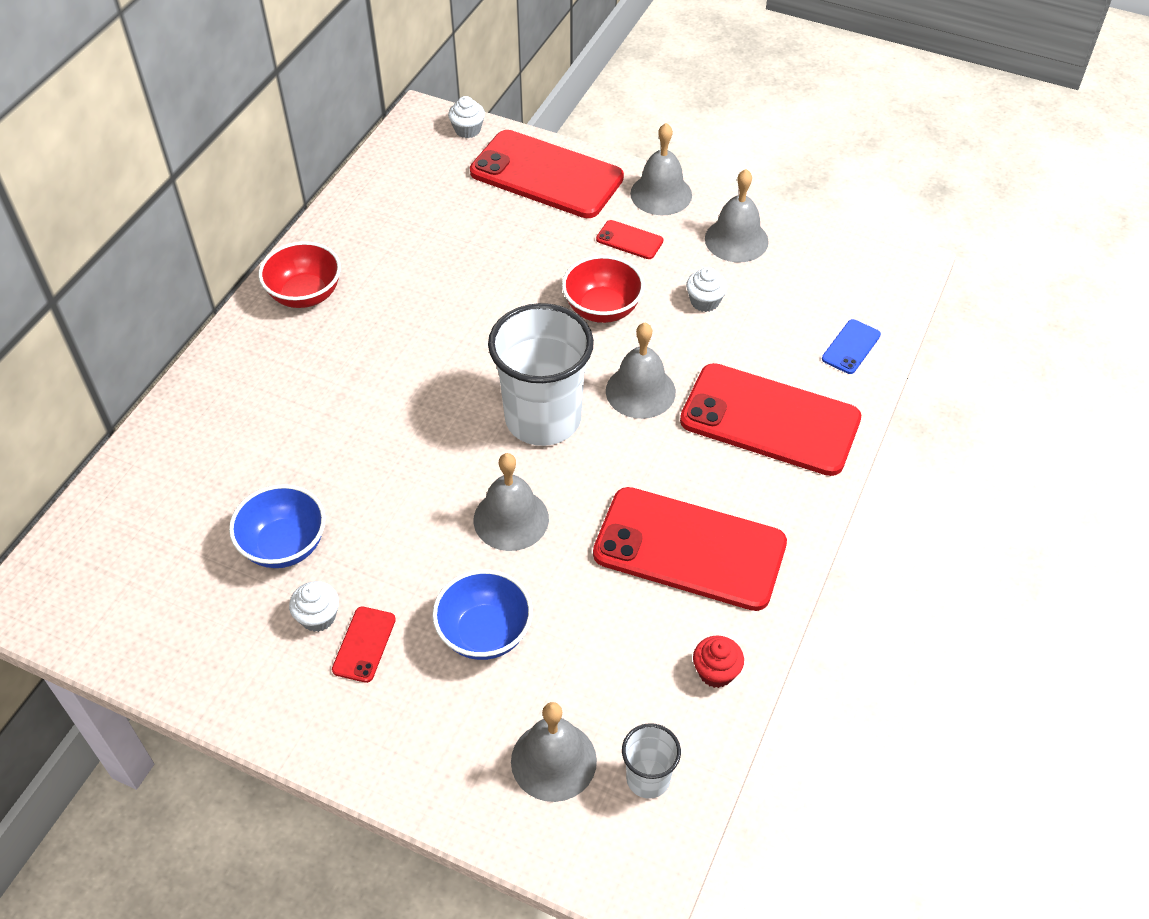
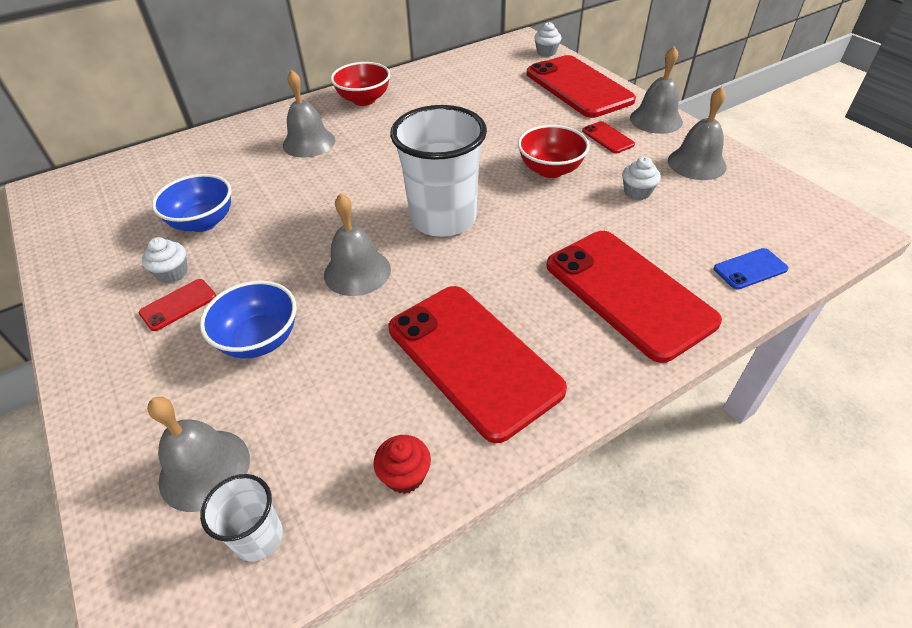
camera: 35 degrees right, 5 degrees down
grey bell [606,323,676,419] -> grey bell moved to [283,70,335,158]

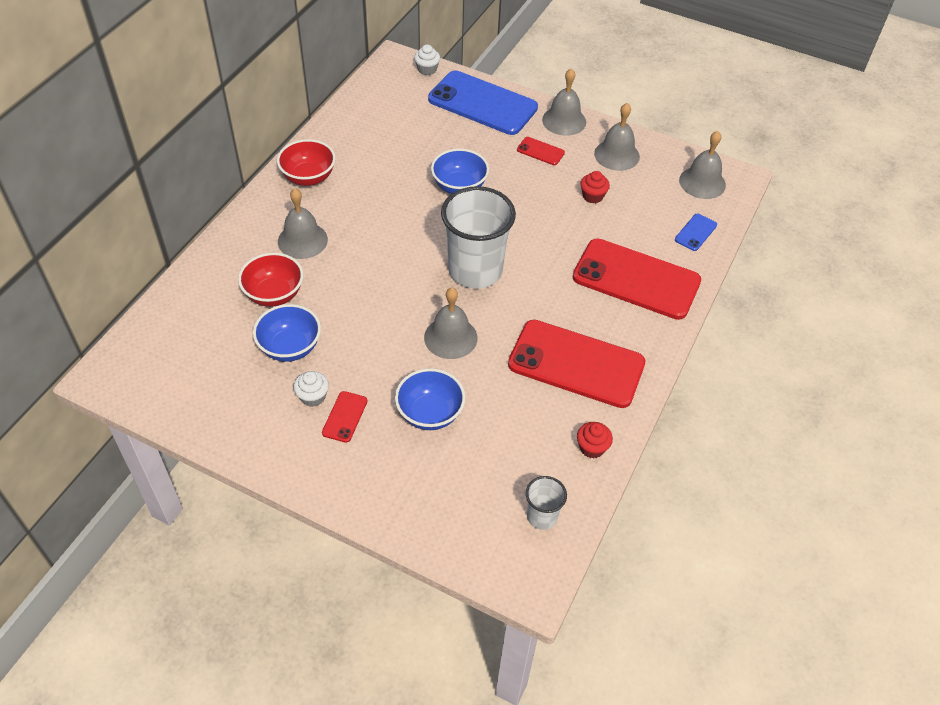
camera: 35 degrees left, 5 degrees up
grey bell [147,397,250,512] -> grey bell moved to [679,131,726,199]
red bowl [518,125,590,178] -> red bowl moved to [238,253,303,307]
red phone [527,55,636,118] -> blue phone [428,71,538,135]
white cupcake [622,157,661,200] -> red cupcake [580,171,610,203]
none -> blue bowl [431,149,489,194]

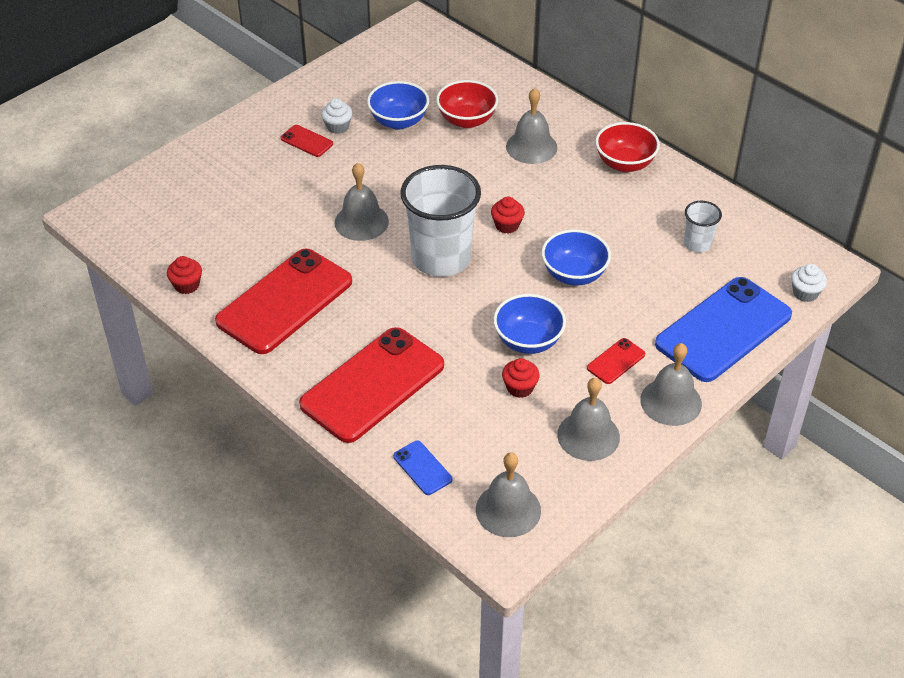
camera: 110 degrees right, 5 degrees down
blue bowl [395,368,465,430] -> blue bowl moved to [493,294,566,354]
white cup [526,476,567,530] -> white cup moved to [684,201,722,253]
none -> red cupcake [491,196,525,234]

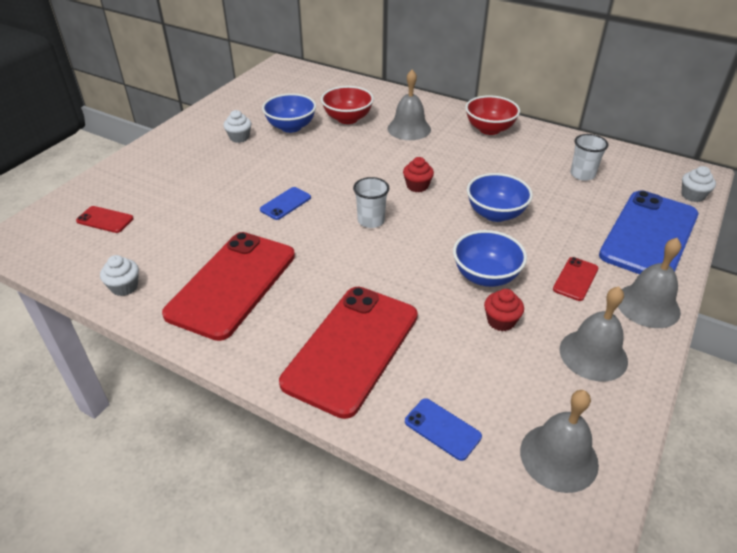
camera: 15 degrees left, 5 degrees down
red cupcake [167,256,202,294] -> white cupcake [100,255,139,296]
red phone [281,125,333,157] -> red phone moved to [76,206,134,233]
grey bell [334,163,389,241] -> blue phone [260,187,311,220]
white cup [400,165,481,277] -> white cup [353,177,389,228], size x0.48

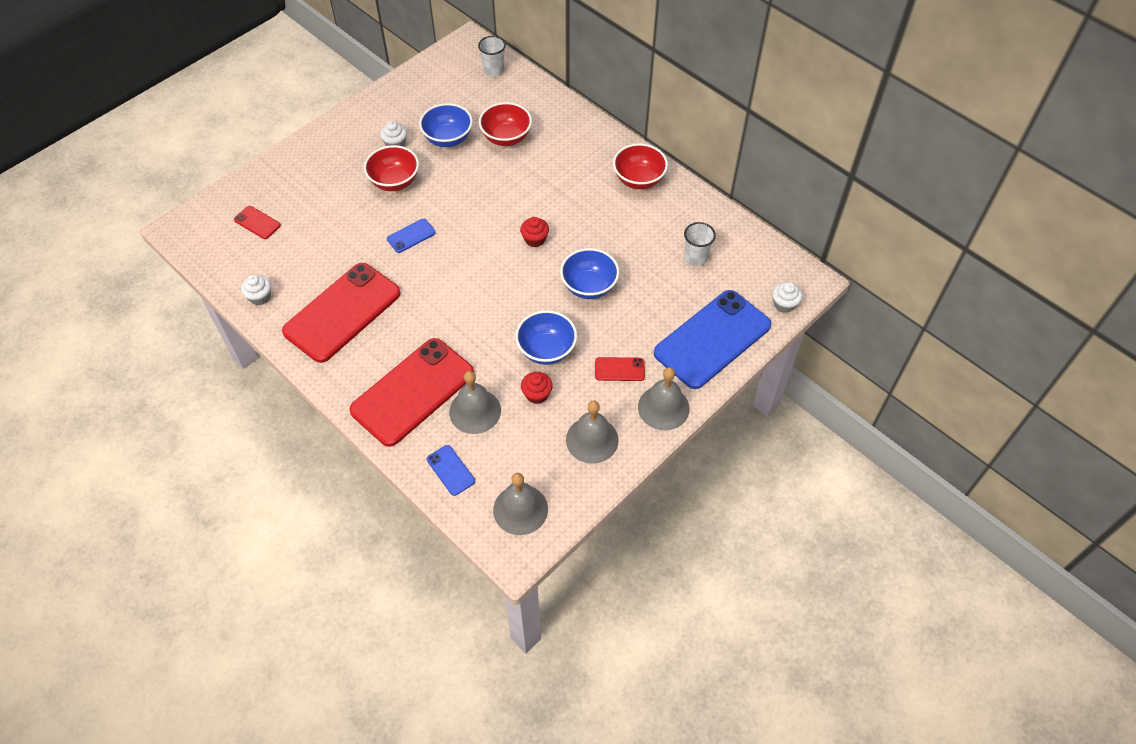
camera: 15 degrees right, 15 degrees up
white cup [353,177,389,228] -> white cup moved to [478,36,506,76]
grey bell [387,70,431,140] -> grey bell moved to [449,371,501,434]
red phone [553,257,598,301] -> red phone turned 45 degrees clockwise [595,357,645,381]
none -> red bowl [364,145,419,191]

